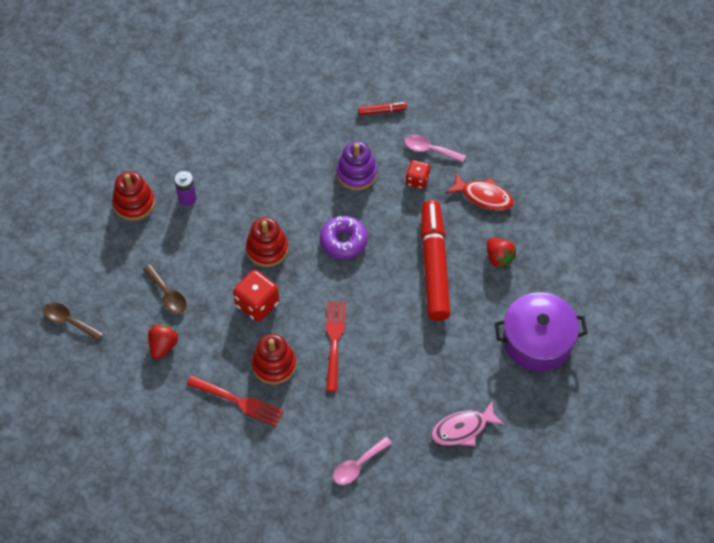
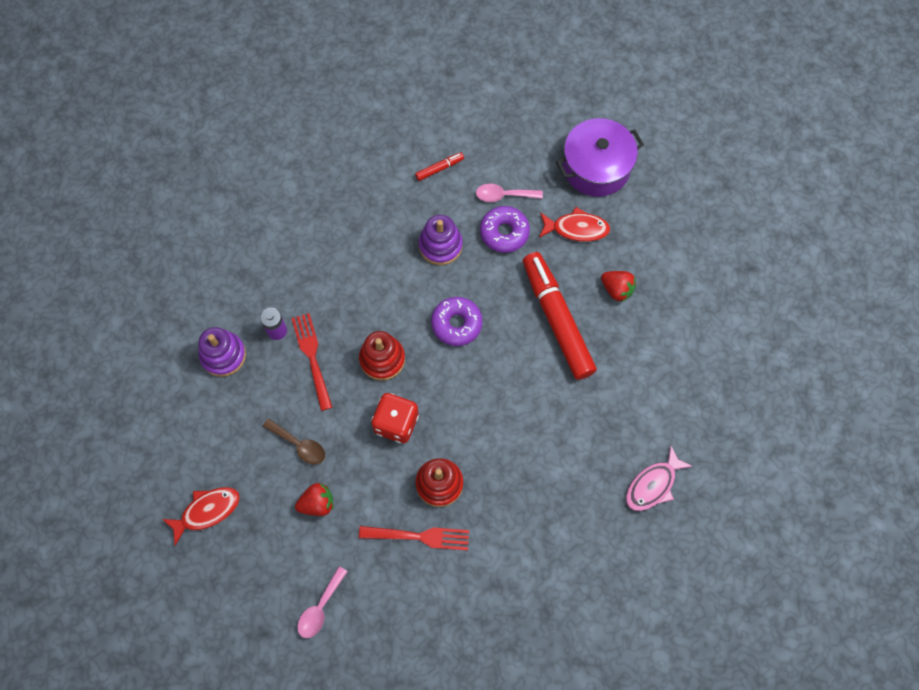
camera: 20 degrees left, 10 degrees up
brown spoon [43,303,104,341] -> red fish [162,487,240,545]
red stacking toy [112,171,155,221] -> purple stacking toy [198,327,246,377]
red strawberry [148,324,178,359] -> red strawberry turned 75 degrees clockwise [295,483,333,516]
red fork [326,301,346,392] -> red fork moved to [292,313,332,411]
pink spoon [333,437,392,485] -> pink spoon moved to [297,566,348,638]
red dice [406,160,430,189] -> purple donut [480,206,530,253]
purple pot [495,292,588,371] -> purple pot moved to [556,118,644,197]

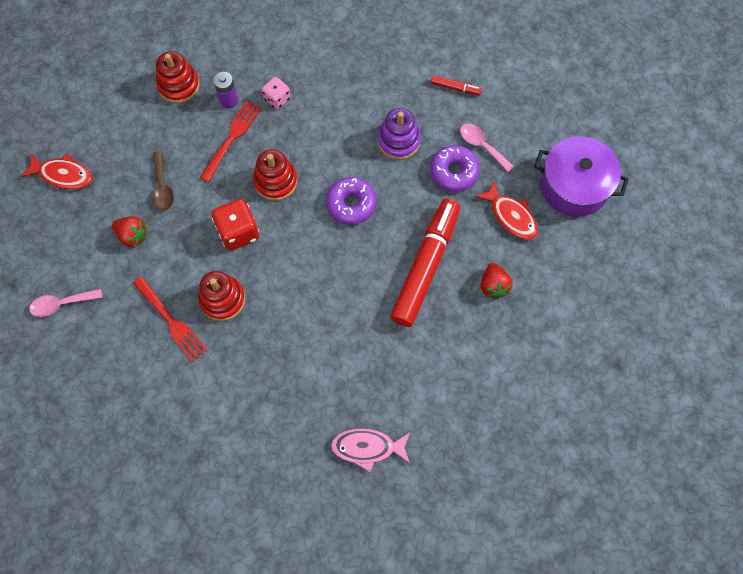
camera: 45 degrees right, 0 degrees up
purple stacking toy [198,327,246,377] -> red stacking toy [156,51,200,104]
none -> pink dice [262,77,291,109]

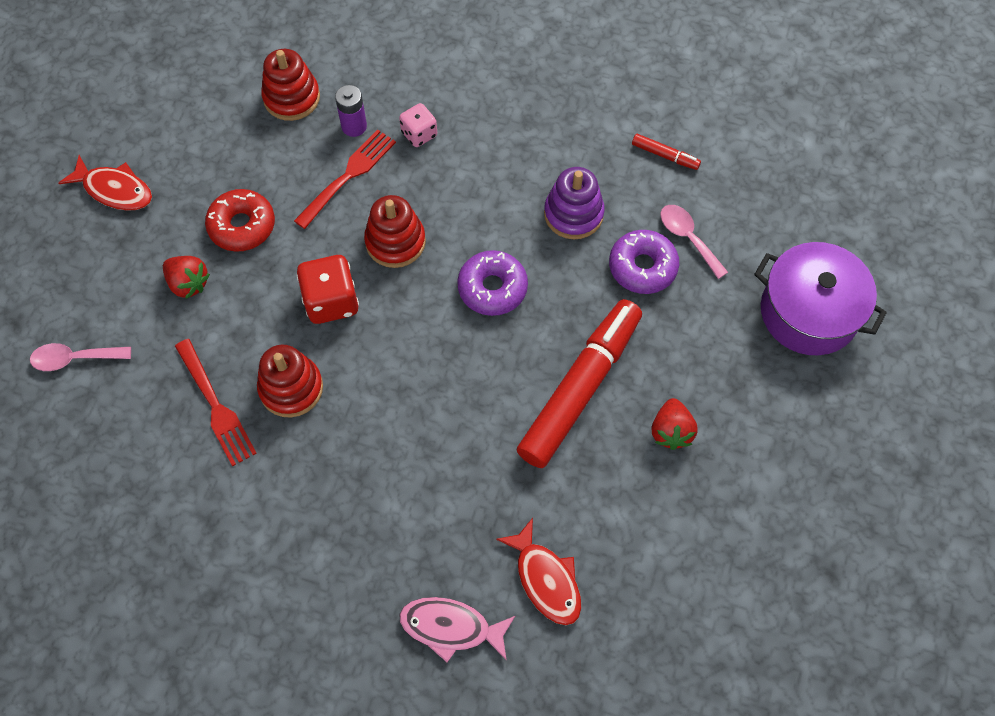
camera: 10 degrees right, 5 degrees down
brown spoon [152,151,174,211] -> red donut [205,189,275,252]
red fish [475,181,538,240] -> red fish moved to [496,518,581,625]

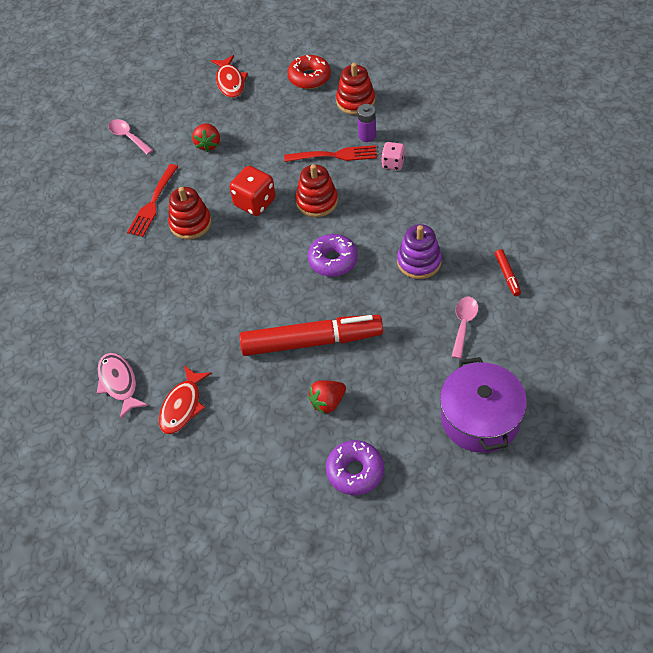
camera: 55 degrees right, 10 degrees down
red donut [205,189,275,252] -> red donut moved to [287,55,331,89]
purple donut [609,230,679,294] -> purple donut moved to [326,440,384,495]

